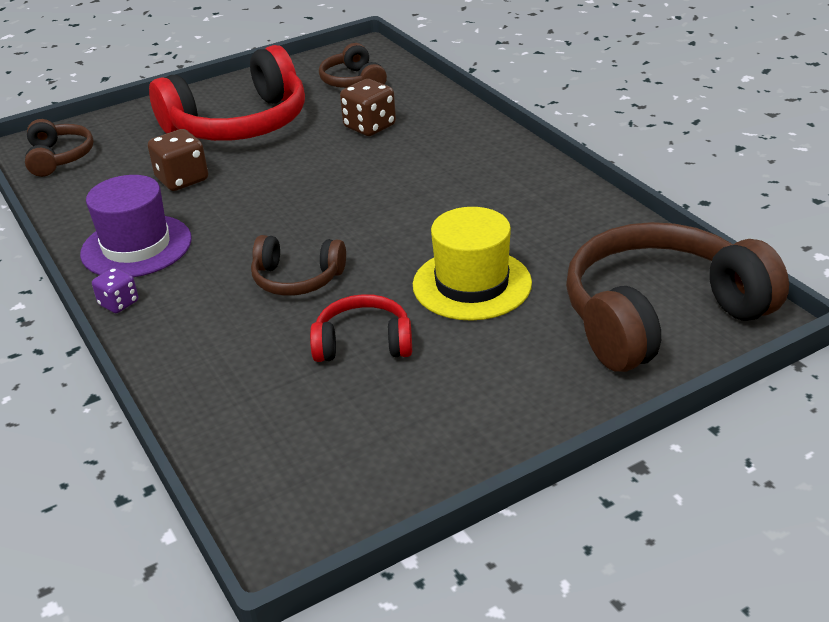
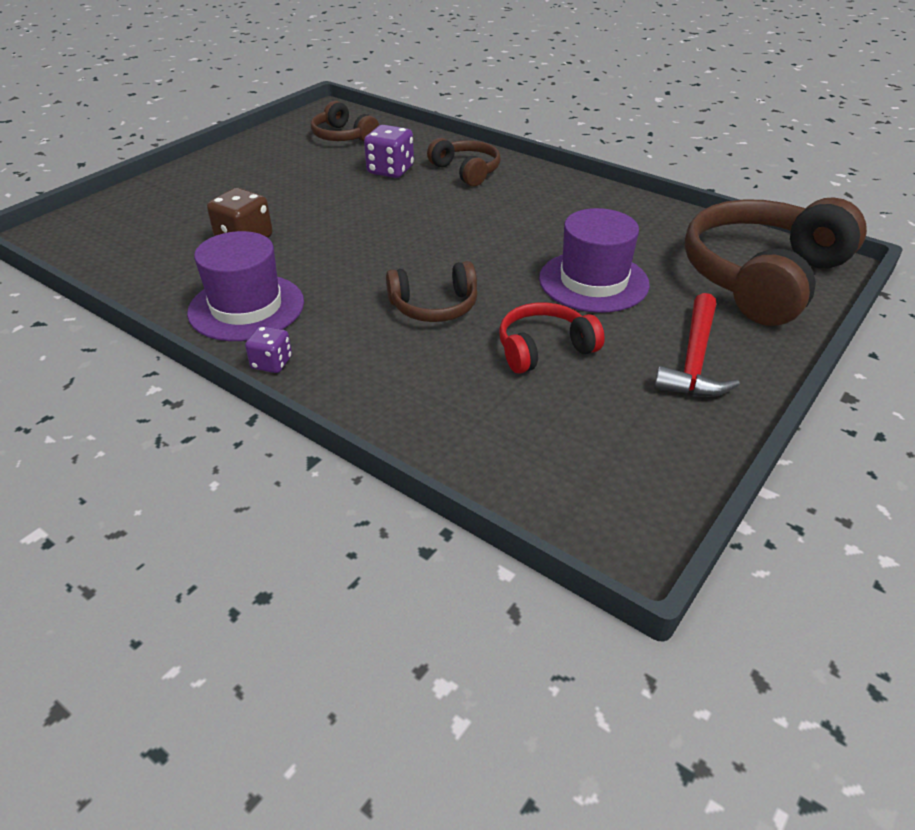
camera: 25 degrees left, 5 degrees up
brown headphones [25,119,94,177] -> brown headphones moved to [427,138,500,186]
red headphones [149,45,305,141] -> none
brown dice [340,79,396,136] -> purple dice [364,125,414,178]
yellow hat [413,207,532,321] -> purple hat [539,208,650,313]
none -> red hammer [654,293,740,397]

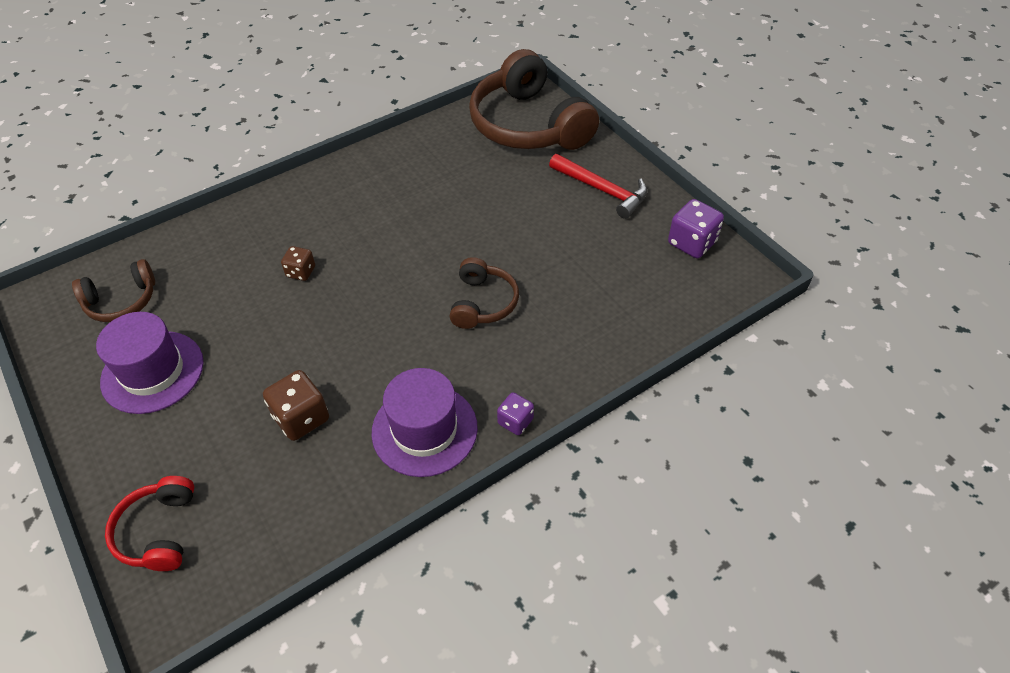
camera: 70 degrees left, 10 degrees up
purple dice [364,125,414,178] -> purple dice moved to [668,199,724,258]
brown headphones [427,138,500,186] -> none
red headphones [499,302,605,374] -> red headphones moved to [105,476,194,571]
purple hat [539,208,650,313] -> purple hat moved to [96,312,204,414]
none -> brown dice [281,246,315,281]

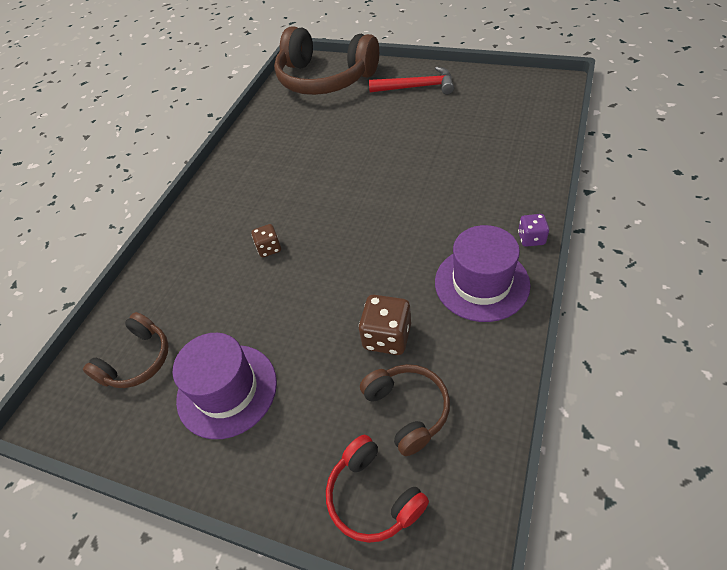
camera: 30 degrees left, 0 degrees up
brown headphones [450,257,519,329] -> brown headphones moved to [360,364,450,456]
purple dice [668,199,724,258] -> none

